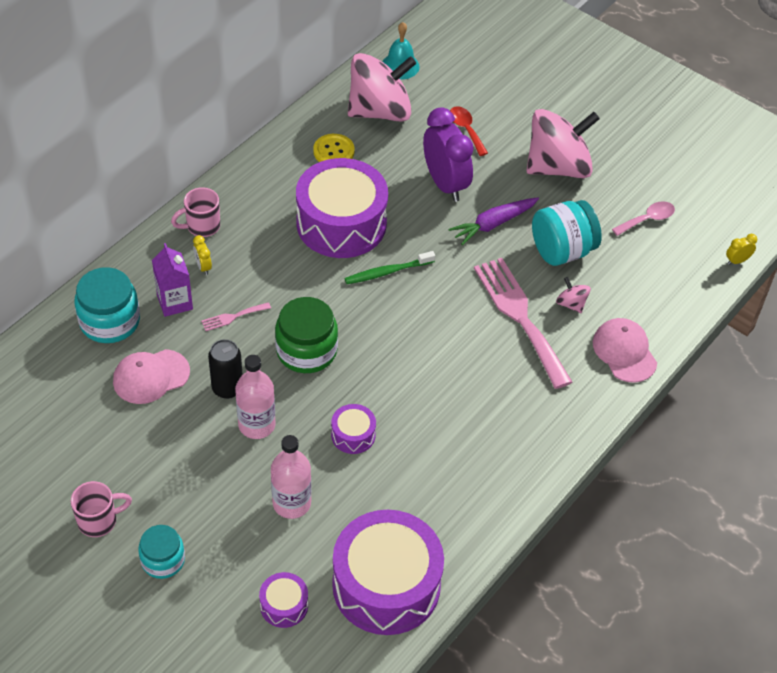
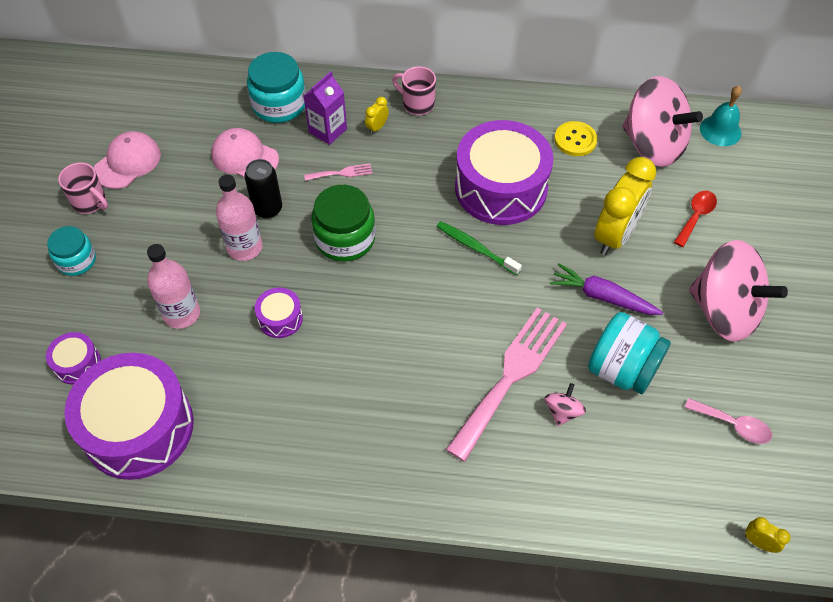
camera: 60 degrees right, 5 degrees up
pink fork [201,302,271,331] -> pink fork turned 135 degrees clockwise [304,164,372,181]
purple clock [423,107,474,202] -> yellow clock [594,157,656,255]
pink cap [593,318,657,383] -> pink cap moved to [94,131,161,189]

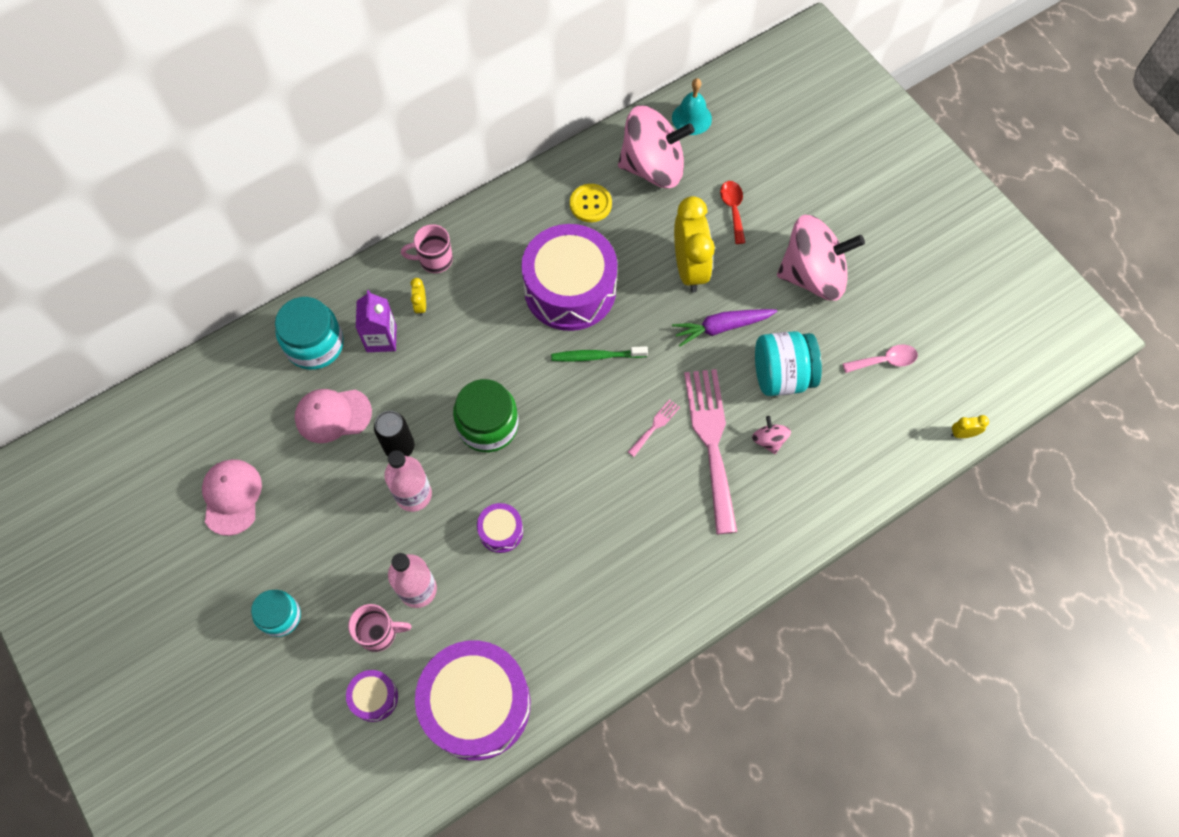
camera: 40 degrees left, 10 degrees up
pink mug [58,162,108,214] -> pink mug moved to [348,604,411,652]
pink fork [304,164,372,181] -> pink fork moved to [628,399,680,457]

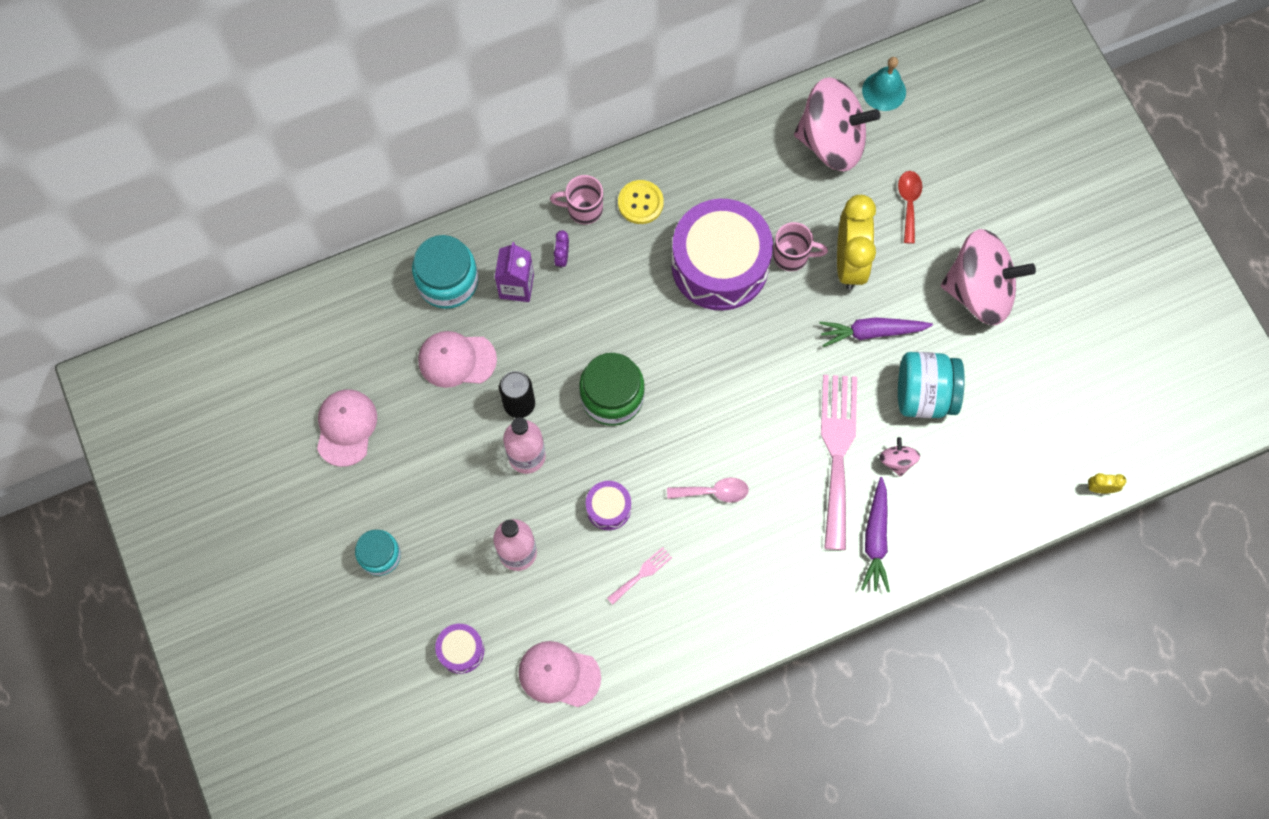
camera: 10 degrees right, 5 degrees up
pink mug [348,604,411,652] -> pink mug moved to [773,222,828,271]
yellow clock [411,278,426,316] -> purple clock [554,230,569,269]
purple drum [415,640,530,761] -> pink cap [519,641,601,707]
green toothbrush [551,346,648,362] -> none
yellow button [570,184,612,222] -> yellow button moved to [618,180,664,224]
pink fork [628,399,680,457] -> pink fork moved to [607,547,672,605]
pink spoon [843,344,918,373] -> pink spoon moved to [667,477,749,503]
none -> purple carrot [861,477,890,592]

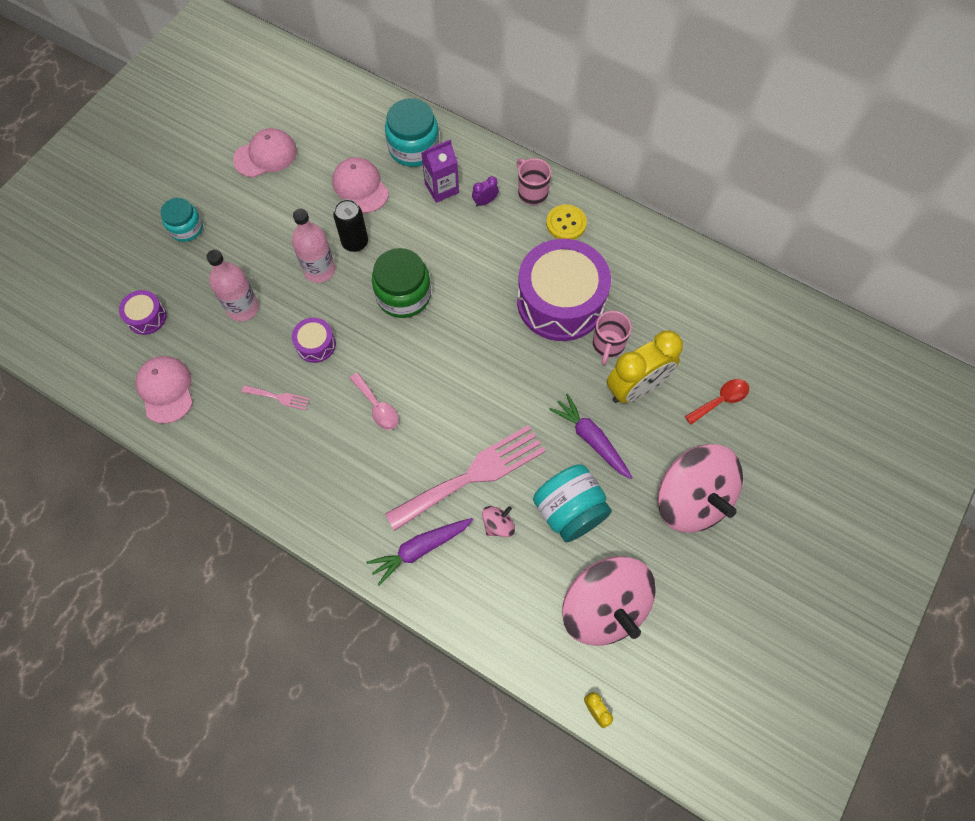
camera: 55 degrees right, 5 degrees down
pink mug [773,222,828,271] -> pink mug turned 45 degrees clockwise [593,311,632,365]
pink spinning top [794,77,880,171] -> pink spinning top moved to [562,556,656,646]
turquoise bell [862,57,906,111] -> none

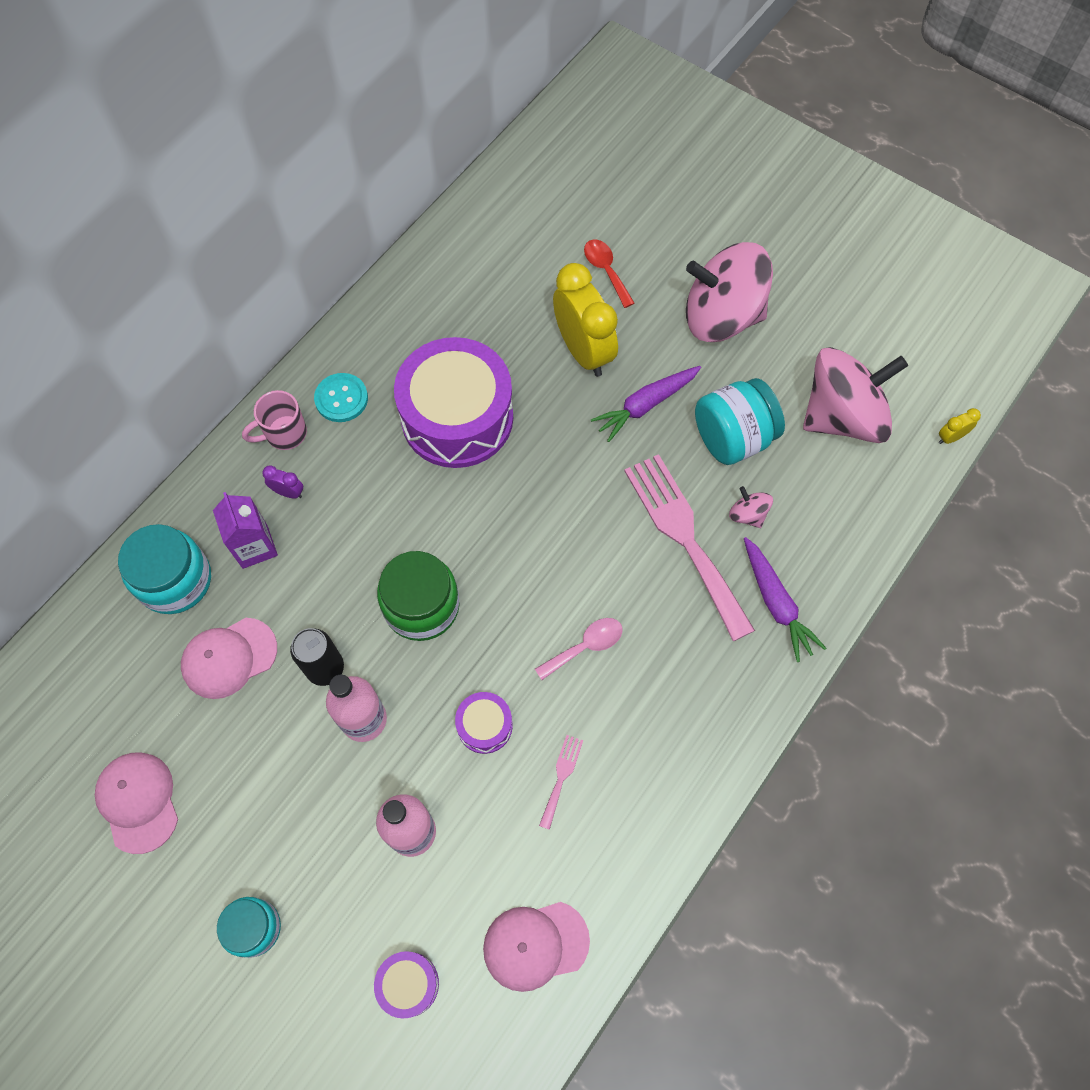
camera: 85 degrees left, 0 degrees up
purple clock [472,176,499,207] -> purple clock turned 135 degrees clockwise [262,465,303,499]
yellow button [546,204,587,240] -> turquoise button [314,373,368,422]
pink mug [593,311,632,365] -> none
pink spinning top [658,444,743,532] -> pink spinning top turned 150 degrees counterclockwise [686,242,773,342]

